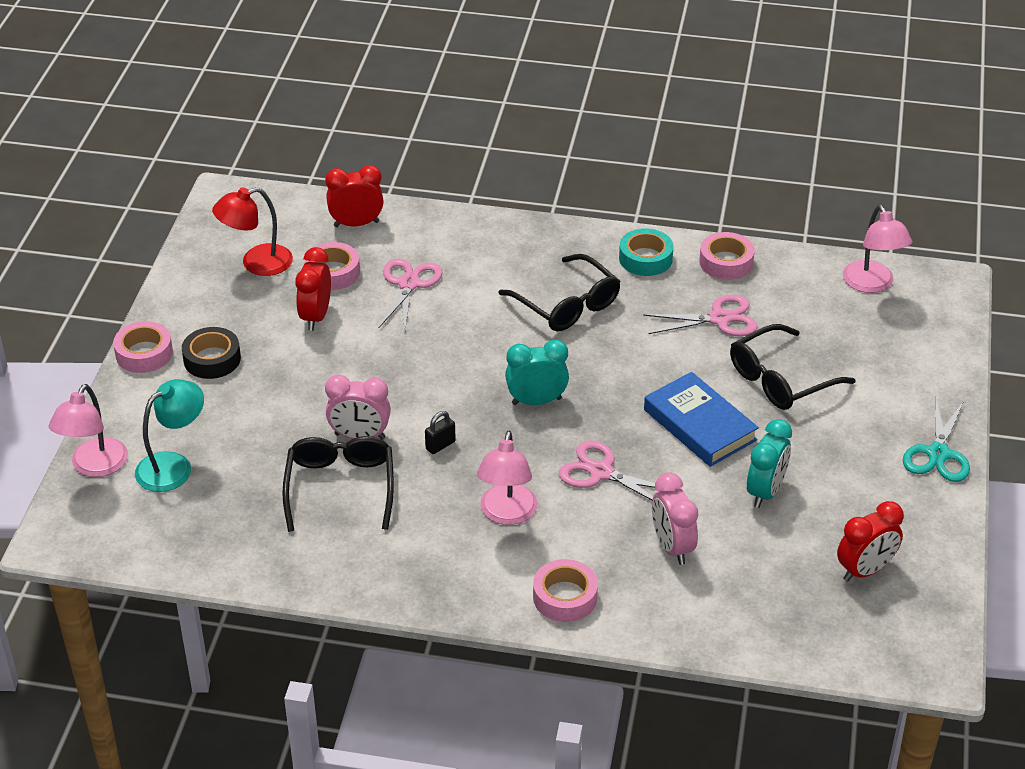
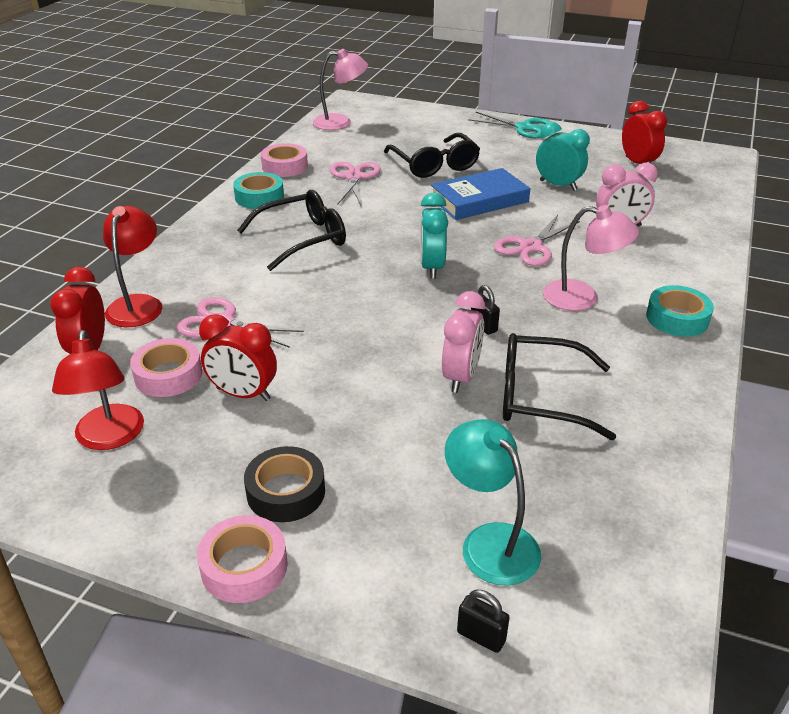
camera: 80 degrees left, 5 degrees down
pink lamp [49,384,128,477] -> black padlock [457,590,510,653]
pink tape [533,559,598,622] -> none
none -> red lamp [103,206,162,327]
none -> turquoise tape [646,285,714,337]

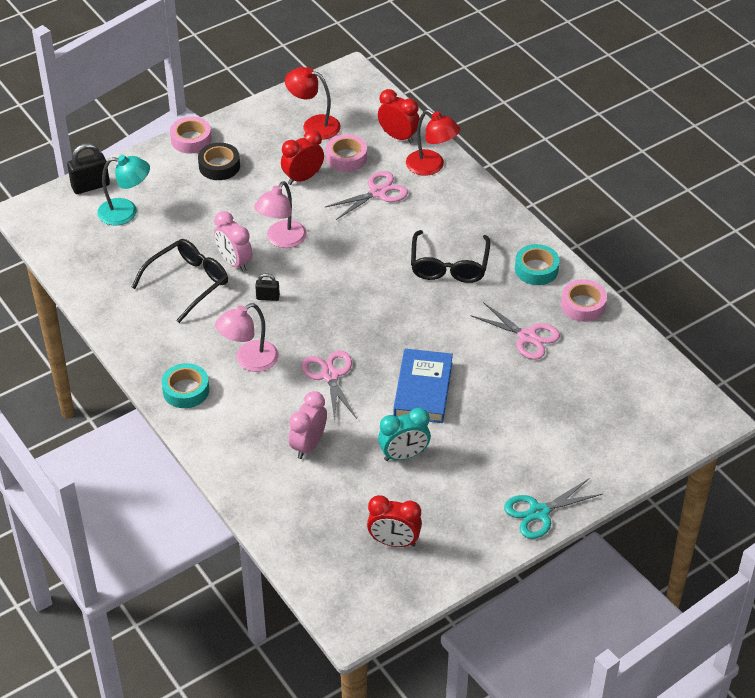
camera: 125 degrees right, 10 degrees up
pink lamp [313,49,368,130] -> pink lamp moved to [254,181,307,248]
black glasses [384,133,480,178] -> none
turquoise clock [420,193,448,279] -> none
black padlock [457,590,510,653] -> black padlock [67,143,110,194], size x1.74

